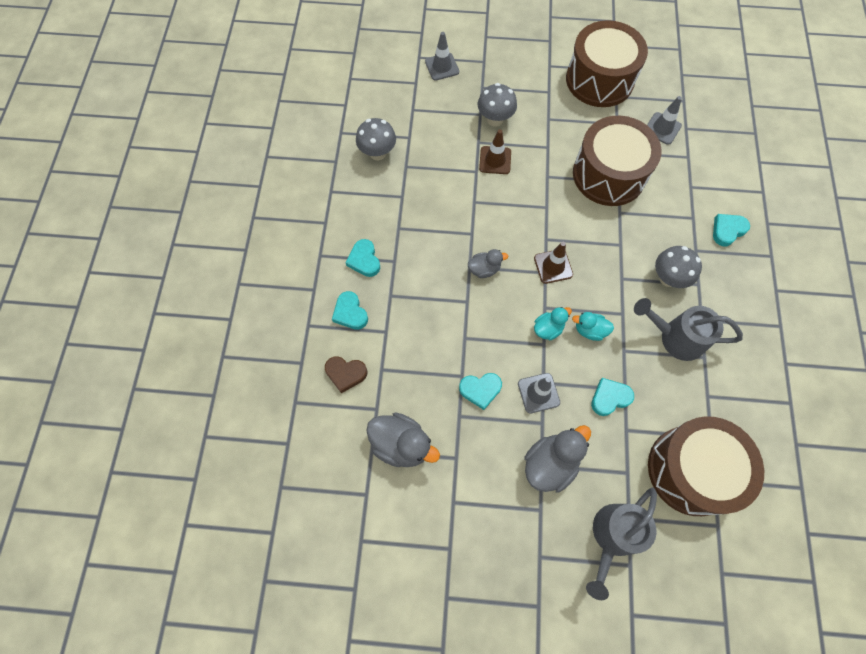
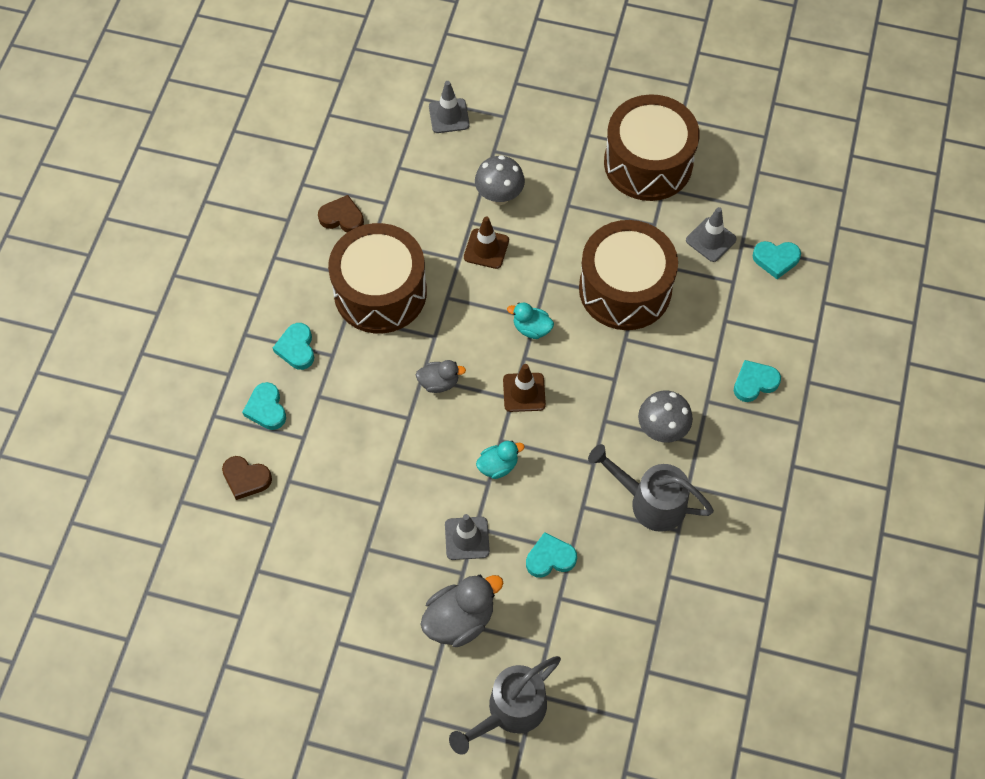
camera: 10 degrees right, 5 degrees down
grey mushroom [356,118,396,160] -> brown heart [318,195,364,232]
grey duck [366,413,440,467] -> none
turquoise heart [459,373,502,410] -> turquoise heart moved to [753,241,801,279]
turquoise duck [572,312,614,341] -> turquoise duck moved to [507,303,554,339]
brown drum [648,416,764,516] -> brown drum moved to [328,223,427,333]

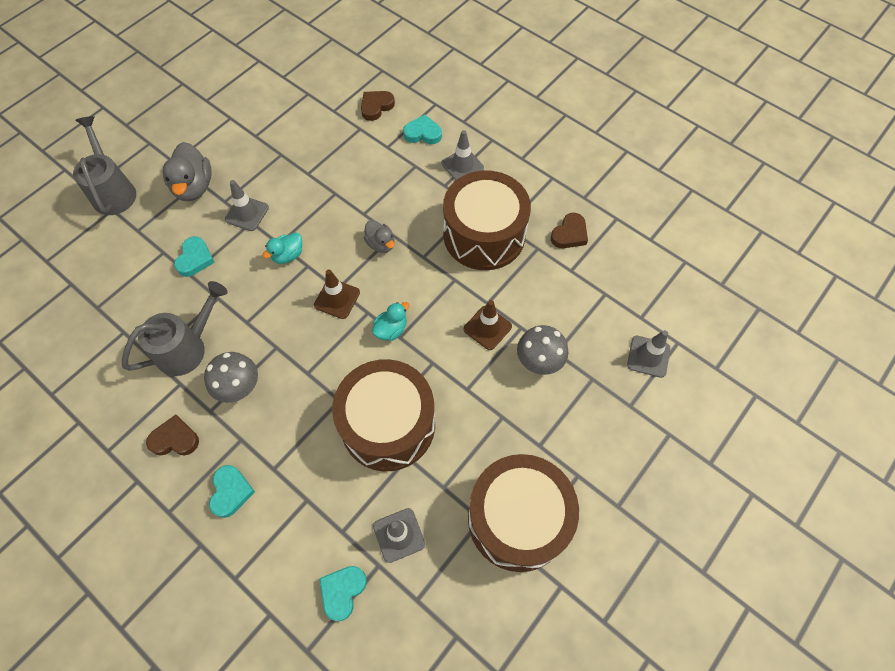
camera: 115 degrees right, 0 degrees up
turquoise heart [273,323,314,370] -> grey traffic cone [442,130,484,181]
grey duck [416,360,466,393] -> grey duck turned 60 degrees counterclockwise [364,220,395,253]
turquoise duck [476,441,525,479] -> turquoise duck turned 45 degrees clockwise [262,232,302,264]
none -> brown heart [146,415,199,456]

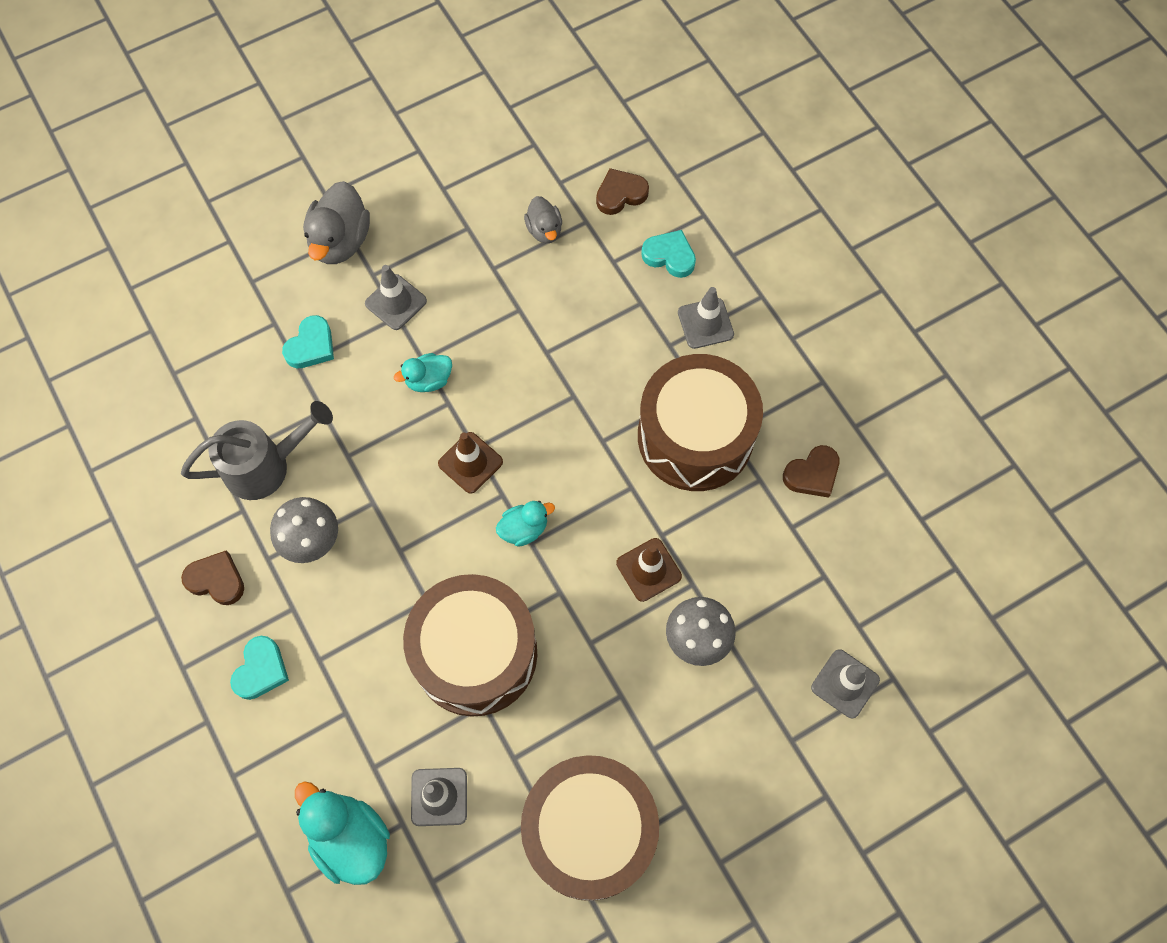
camera: 20 degrees right, 5 degrees up
grey watering can [73,116,136,215] -> none
turquoise heart [319,566,367,621] -> turquoise duck [295,781,390,885]
grey duck [364,220,395,253] -> grey duck moved to [524,196,562,243]

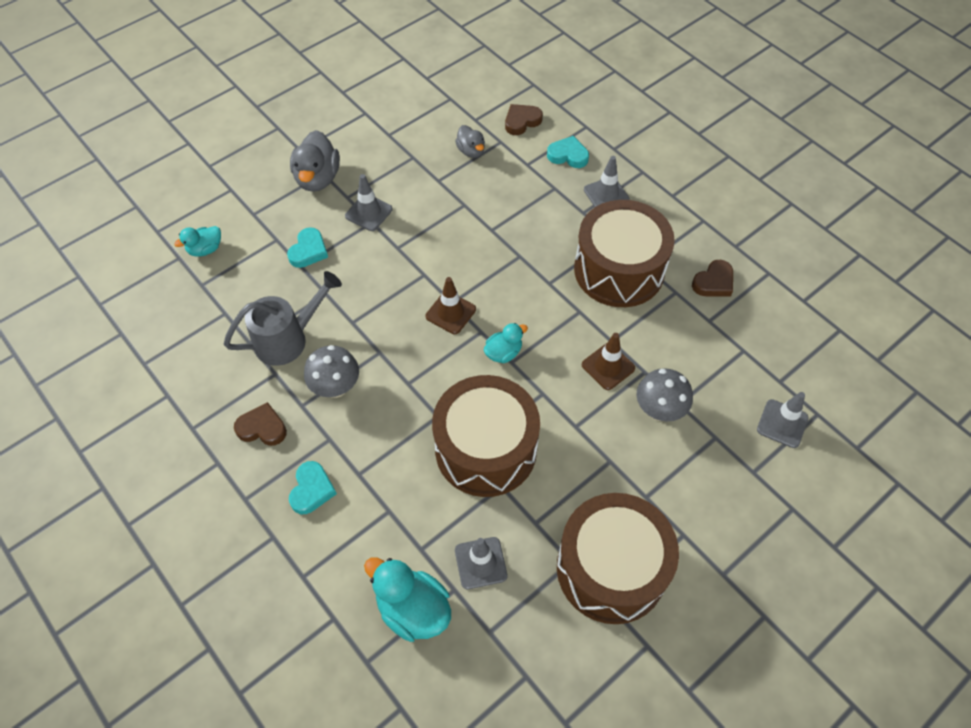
camera: 10 degrees left, 10 degrees down
turquoise duck [394,353,452,392] -> turquoise duck moved to [174,226,221,257]

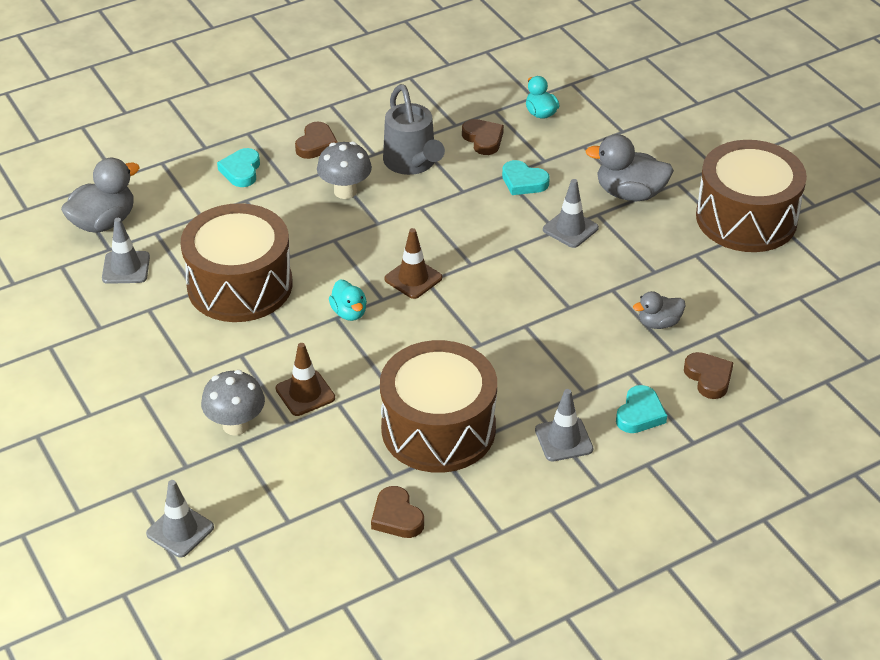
camera: 100 degrees right, 15 degrees down
turquoise heart [289,461,337,514] -> turquoise heart turned 75 degrees clockwise [217,148,260,187]
turquoise duck [364,557,451,642] -> grey duck [61,158,140,233]
brown drum [557,493,679,624] -> brown drum moved to [696,140,807,252]
none -> brown heart [462,119,504,155]

